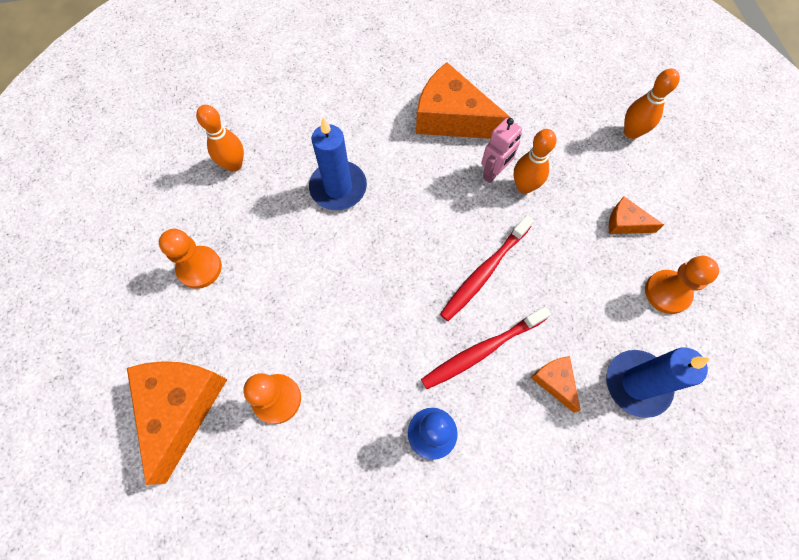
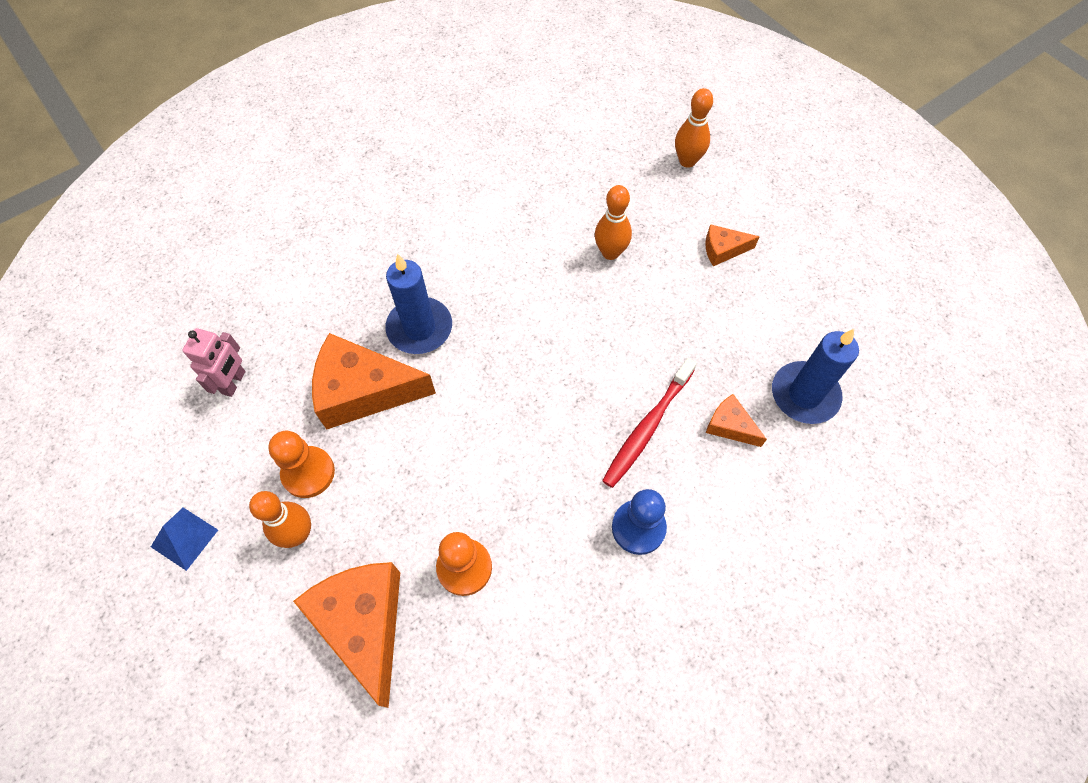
camera: 25 degrees left, 5 degrees down
orange bowling pin [196,105,244,172] -> orange bowling pin moved to [249,491,311,548]
orange cheese [416,62,511,139] -> orange cheese moved to [312,333,436,430]
red toothbrush [440,215,534,321] -> none
pink robot [481,118,522,183] -> pink robot moved to [182,328,245,397]
orange pawn [645,256,719,314] -> none
none -> blue pyramid [151,508,218,571]

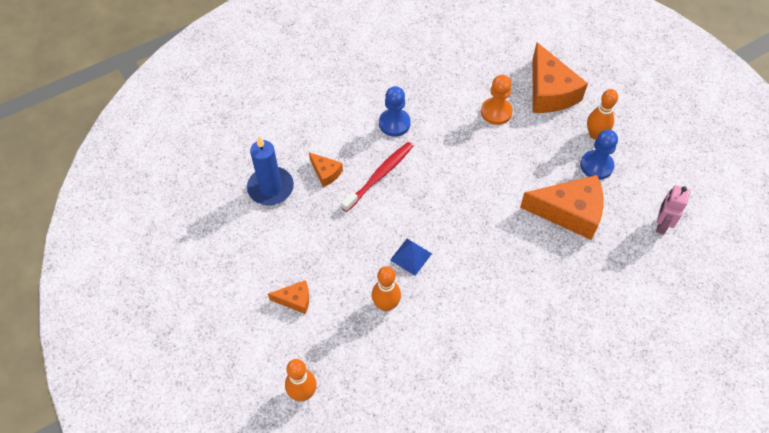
camera: 175 degrees left, 5 degrees down
blue pyramid [151,508,218,571] -> blue pyramid moved to [390,239,432,276]
orange pawn [268,431,335,498] -> blue pawn [580,130,618,180]
blue candle [385,254,452,354] -> none

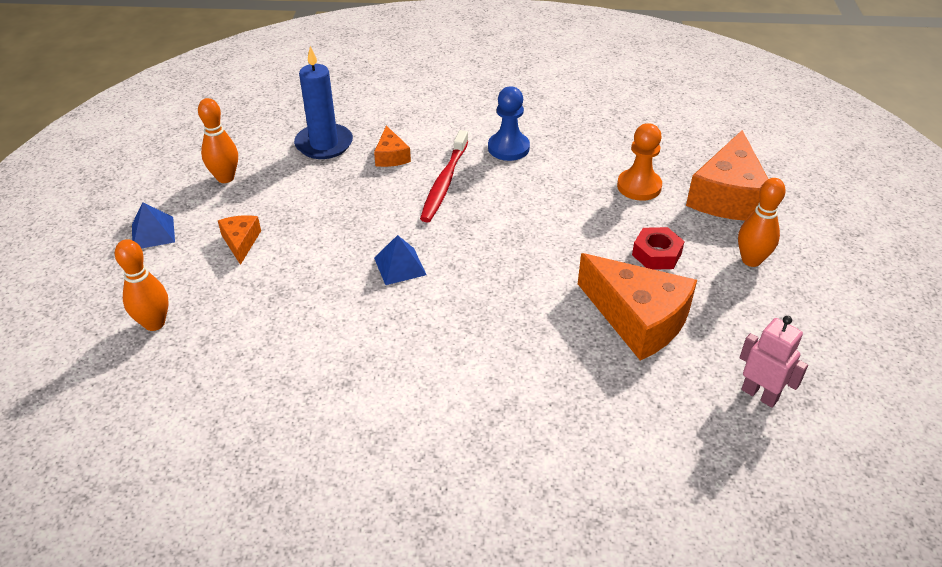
camera: 35 degrees right, 15 degrees down
orange cheese [268,280,309,314] -> orange cheese turned 135 degrees counterclockwise [218,215,261,265]
red toothbrush [341,142,413,212] -> red toothbrush turned 120 degrees clockwise [420,130,468,222]
orange bowling pin [372,266,401,311] -> orange bowling pin moved to [198,98,238,183]
blue pawn [580,130,618,180] -> none
pink robot [656,185,690,235] -> pink robot turned 75 degrees clockwise [740,316,808,408]
none -> blue pyramid [132,202,175,249]
none -> red nut [632,227,685,270]

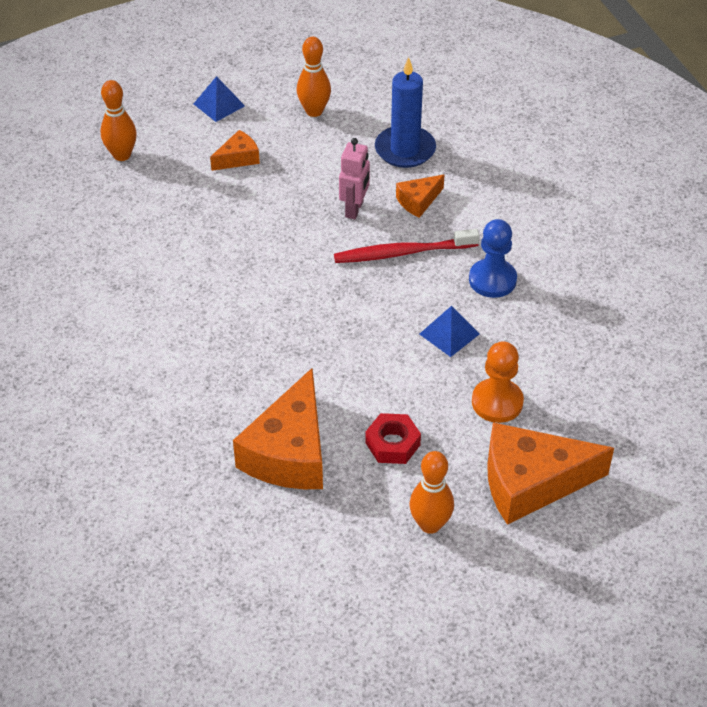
camera: 65 degrees right, 5 degrees up
blue pyramid [374,235,426,285] -> blue pyramid moved to [420,306,479,357]
pink robot [740,316,808,408] -> pink robot moved to [339,138,370,219]

